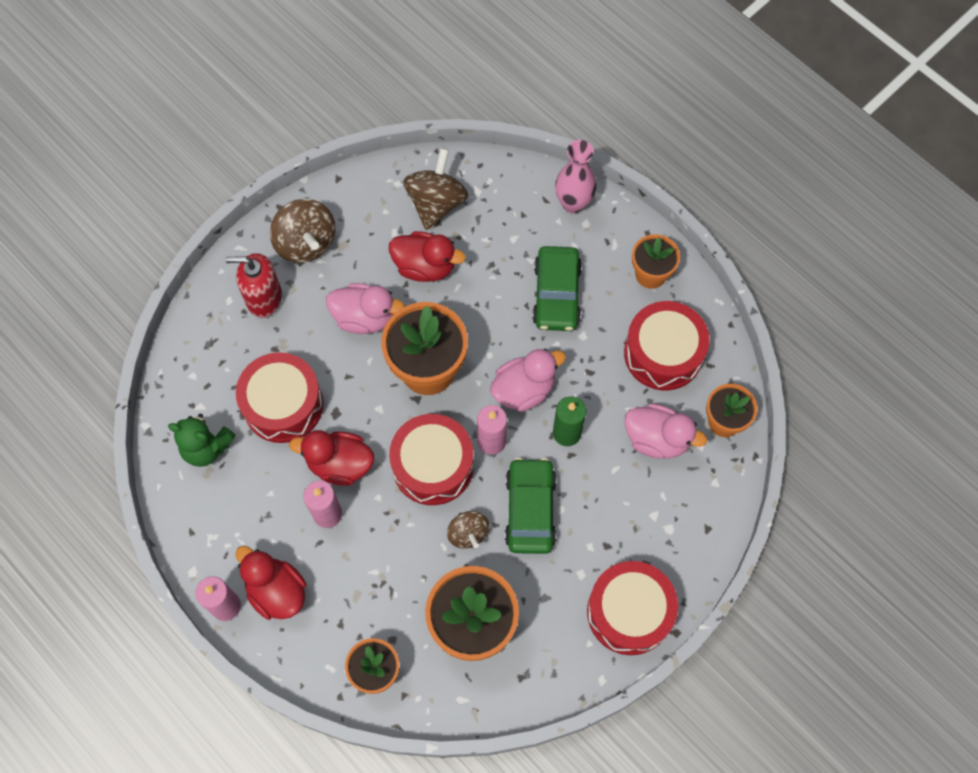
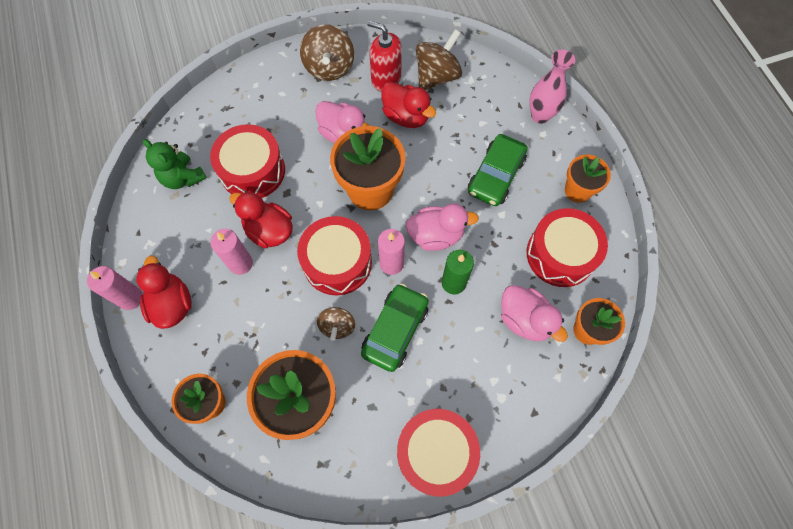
camera: 25 degrees right, 0 degrees up
red soap dispenser [225,253,282,318] -> red soap dispenser moved to [367,21,402,92]

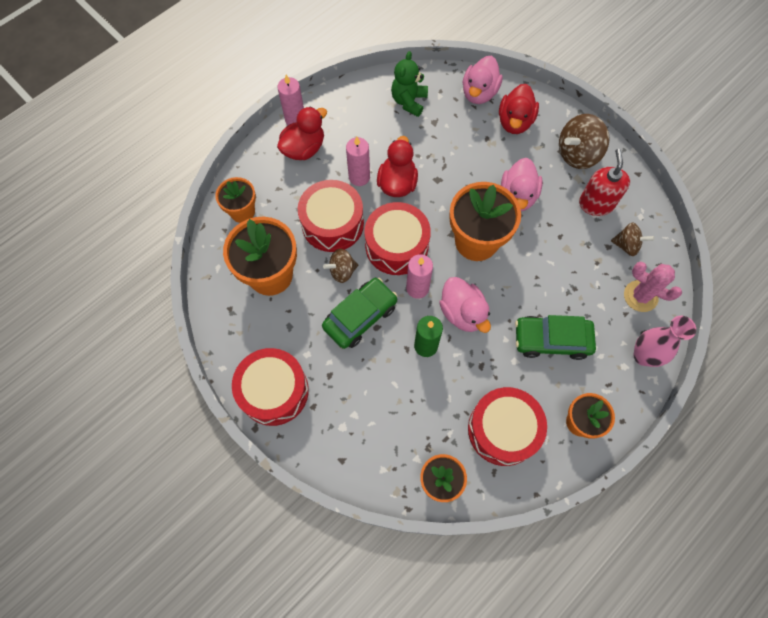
camera: 65 degrees right, 0 degrees up
red drum [210,124,285,198] -> red drum moved to [298,180,364,252]
green car [361,284,429,372] -> green car turned 45 degrees counterclockwise [322,278,398,349]
red duck [382,82,436,128] -> red duck moved to [499,84,539,134]
brown spinning top [416,29,462,90] -> brown spinning top [611,223,655,256], size x0.60
pink duck [501,285,568,342] -> pink duck moved to [463,56,503,104]
none -> pink cactus [624,262,682,312]

